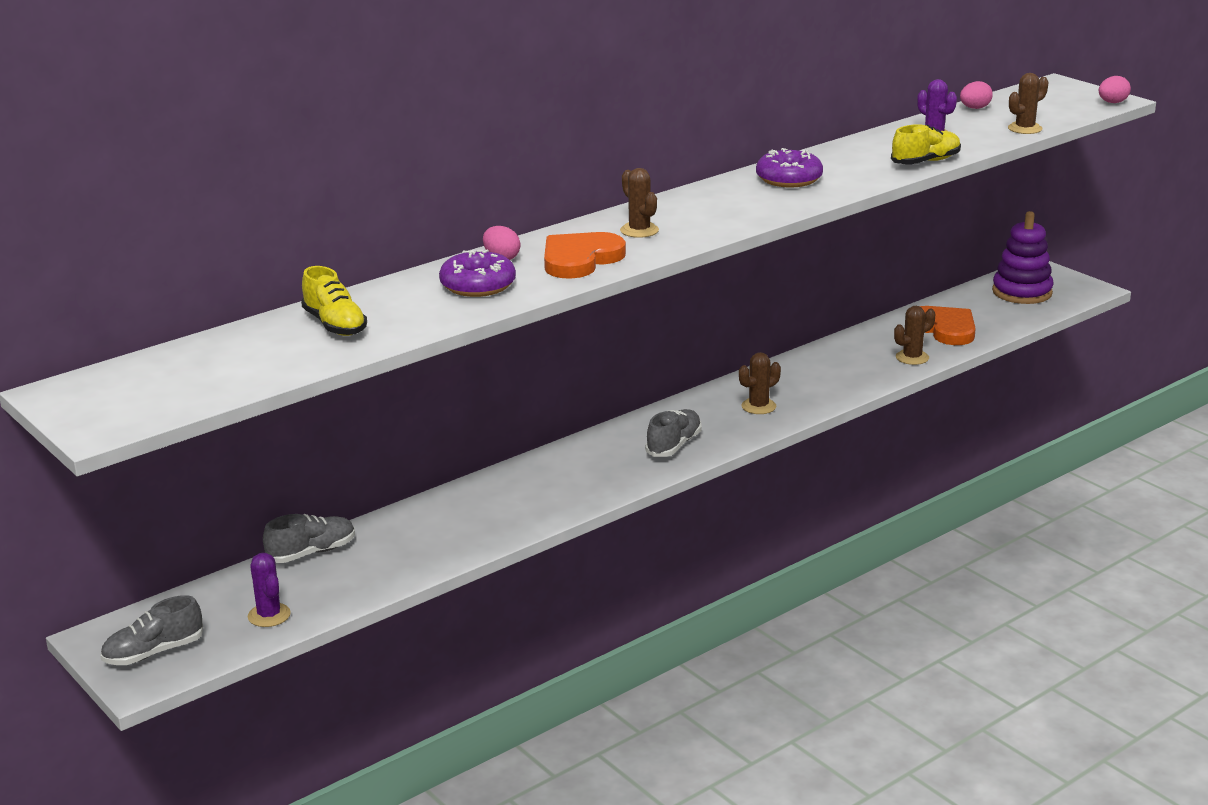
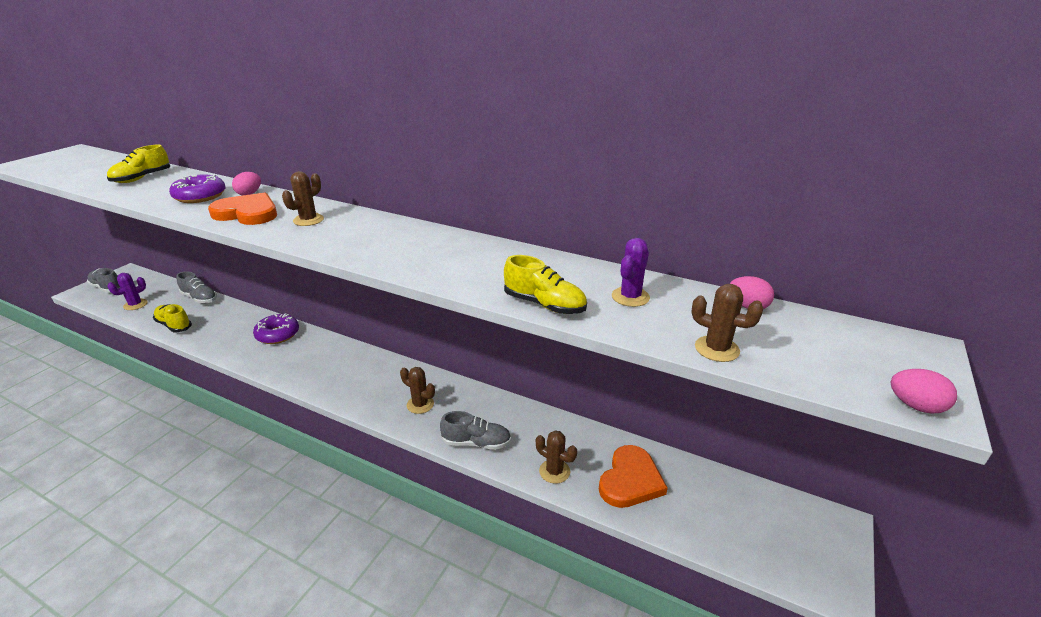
camera: 65 degrees right, 5 degrees up
grey shoe [645,409,702,457] -> grey shoe moved to [440,411,511,450]
purple donut [756,148,823,188] -> purple donut moved to [253,314,299,344]
purple stacking toy [992,211,1053,304] -> none
none -> yellow shoe [153,304,192,332]

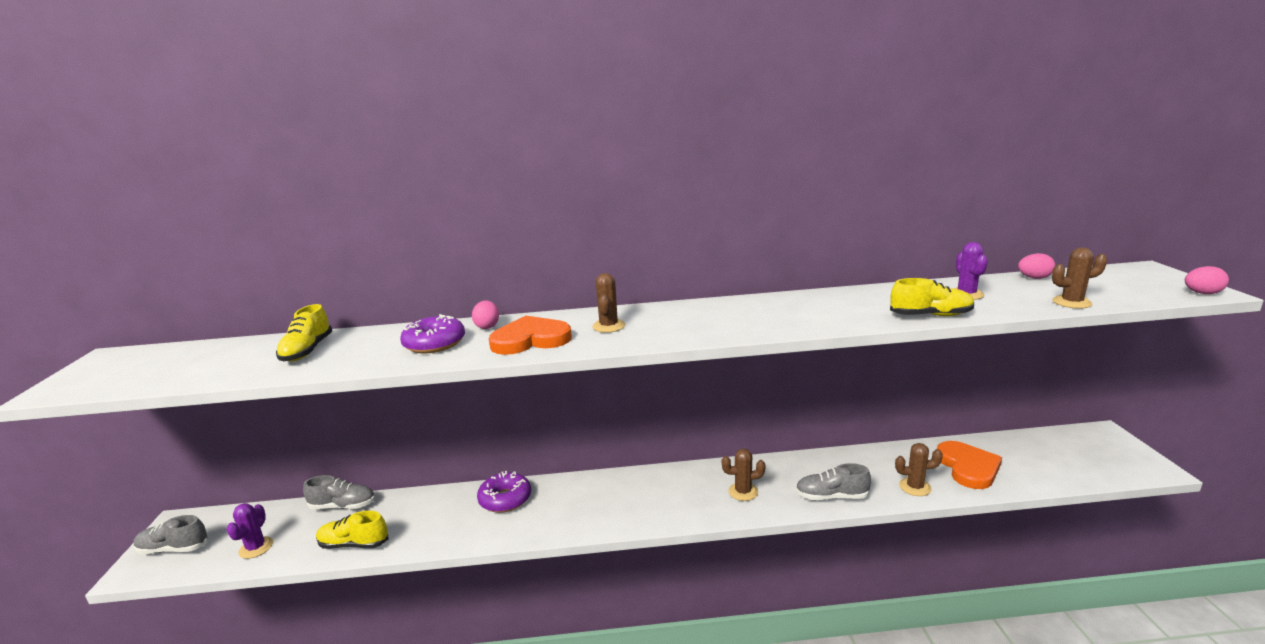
camera: 30 degrees left, 10 degrees down
grey shoe [440,411,511,450] -> grey shoe turned 150 degrees counterclockwise [796,463,871,500]

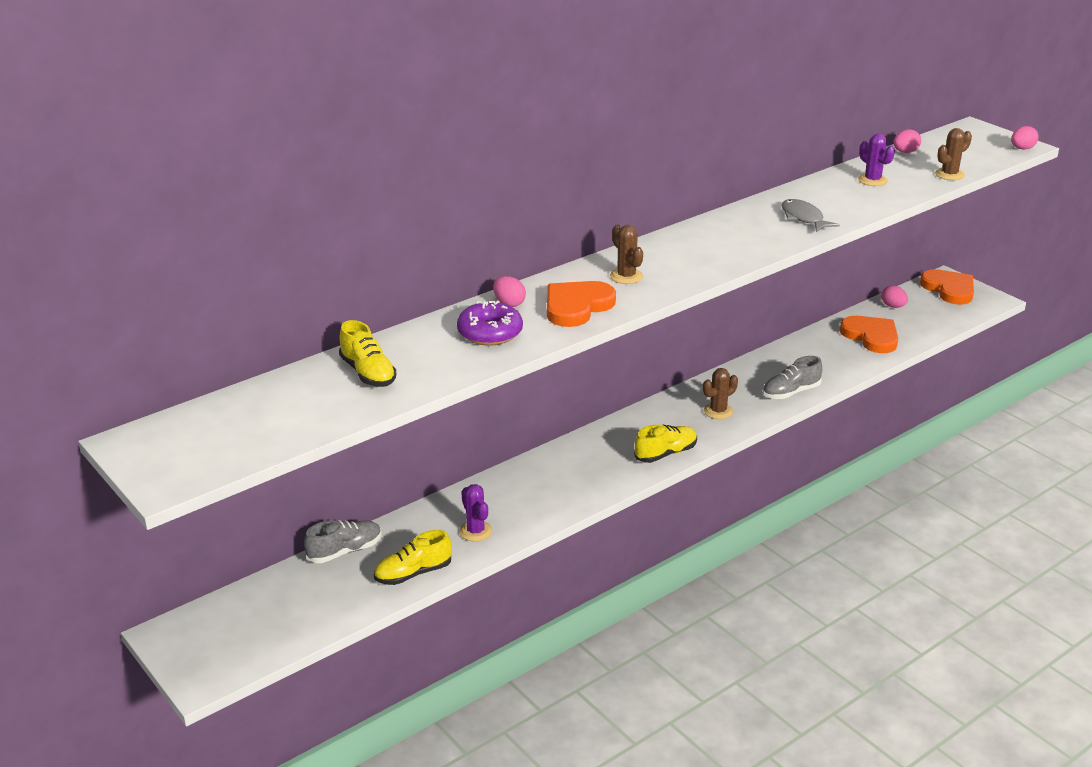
camera: 35 degrees left, 10 degrees up
grey shoe [134,515,209,554] -> none
purple cactus [227,503,273,559] -> purple cactus moved to [459,484,492,542]
purple donut [477,471,531,513] -> none
yellow shoe [890,278,974,316] -> yellow shoe moved to [634,424,697,463]
brown cactus [895,443,943,496] -> none
none -> grey fish [781,199,840,232]
none -> pink egg [881,285,908,308]
none -> orange heart [920,269,974,305]

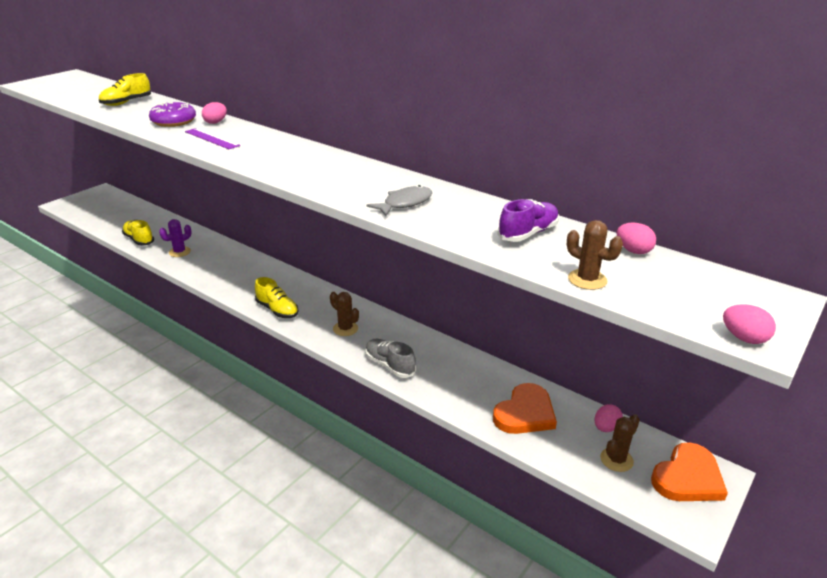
camera: 75 degrees right, 0 degrees up
grey shoe [304,520,381,563] -> none
orange heart [547,281,616,327] -> purple ruler [185,128,240,149]
brown cactus [610,224,643,284] -> brown cactus moved to [600,414,640,472]
purple cactus [858,134,895,186] -> purple shoe [497,199,559,242]

